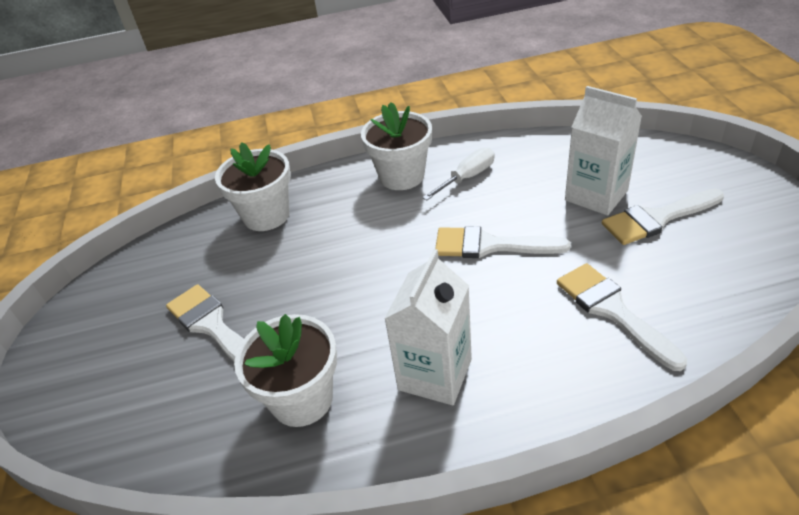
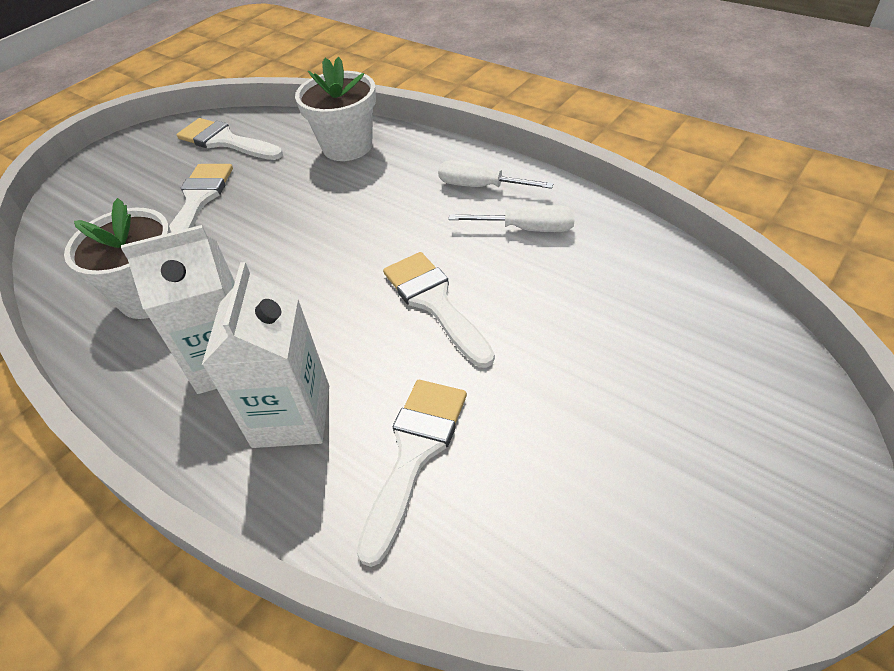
camera: 50 degrees right, 5 degrees up
white flower pot [361,102,432,190] -> white screwdriver [438,160,554,189]
white carton [565,86,642,216] -> white carton moved to [202,262,329,448]
white brush [602,188,724,245] -> white brush moved to [177,118,283,160]

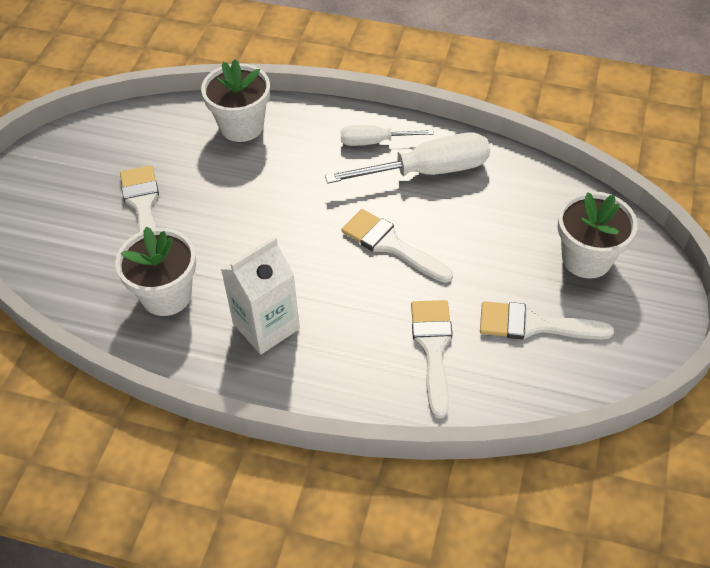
camera: 25 degrees left, 5 degrees up
white brush [177,118,283,160] -> white brush moved to [480,301,614,340]
white carton [202,262,329,448] -> none
white screwdriver [448,205,575,232] -> white screwdriver [325,132,490,183], size x1.73
none -> white flower pot [557,191,637,279]

